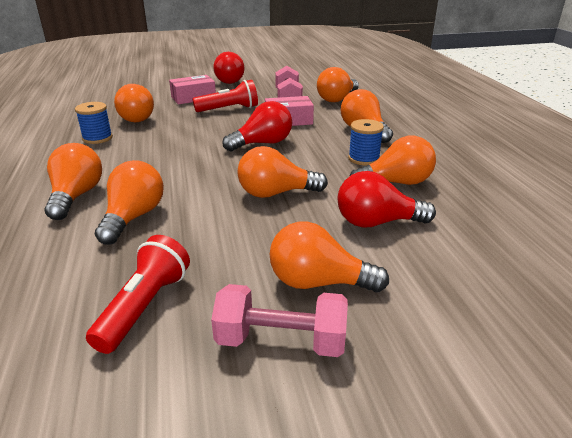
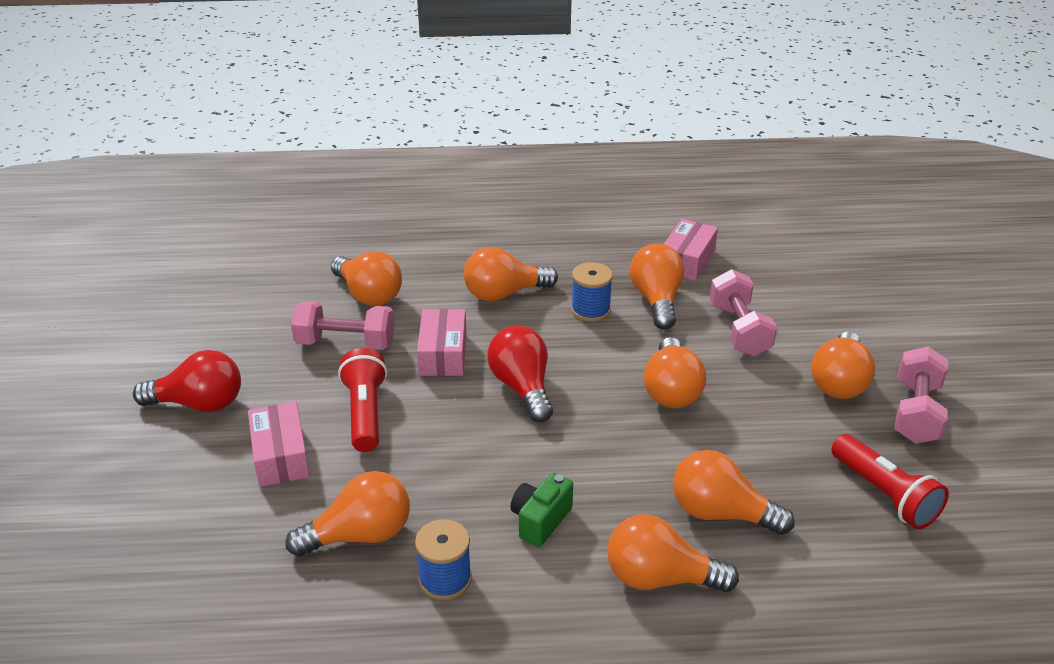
camera: 80 degrees left, 5 degrees up
red flashlight [86,235,190,354] -> red flashlight turned 150 degrees counterclockwise [831,434,949,529]
red light bulb [337,171,436,227] -> pink dumbbell [710,269,777,356]
none -> green camera [511,473,573,547]
none -> pink box [664,219,718,281]

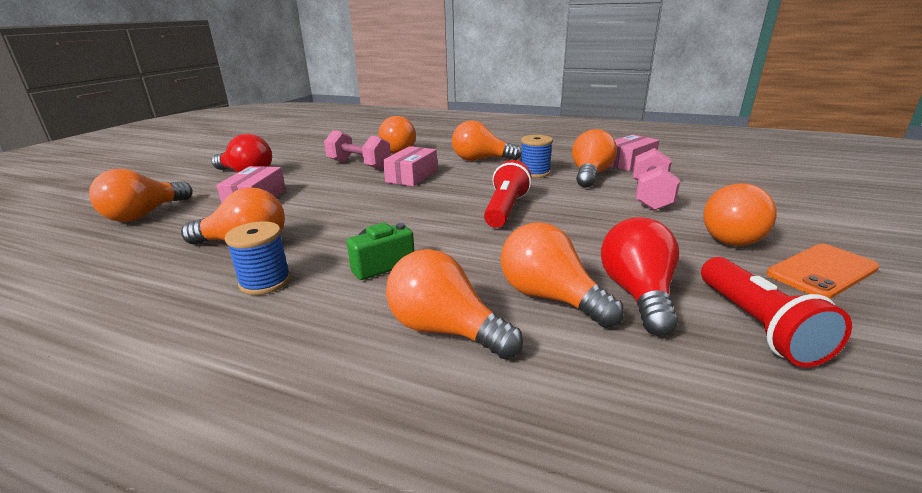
camera: 25 degrees right, 10 degrees down
red flashlight [338,348,387,452] -> red flashlight moved to [484,160,532,228]
red light bulb [487,326,553,422] -> red light bulb moved to [601,217,679,336]
orange light bulb [644,337,706,408] -> orange light bulb moved to [89,169,193,222]
pink dumbbell [895,346,948,444] -> orange phone [767,244,879,299]

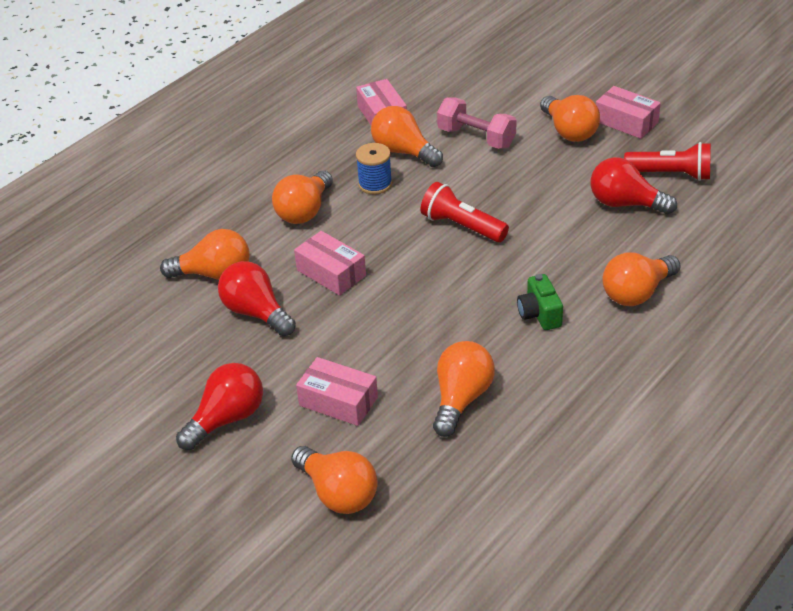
camera: 70 degrees left, 15 degrees up
blue spool [225,221,291,295] -> none
pink dumbbell [324,130,391,169] -> red light bulb [218,261,296,336]
orange light bulb [501,222,624,328] -> none
orange phone [767,244,879,299] -> pink box [596,86,661,139]

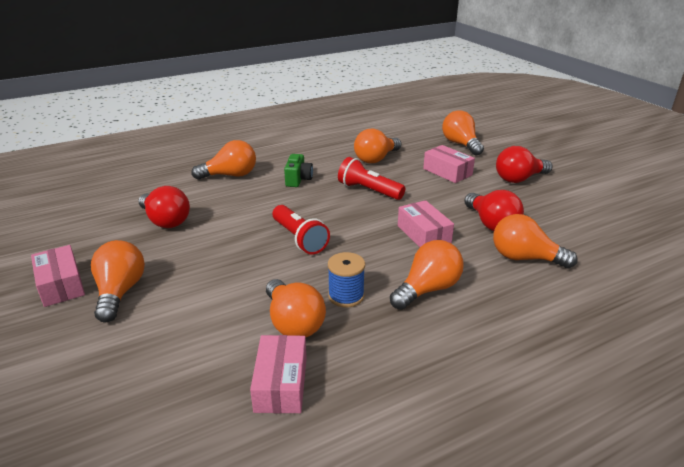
camera: 160 degrees left, 10 degrees down
pink dumbbell [437,97,516,149] -> none
red flashlight [624,142,711,181] -> red flashlight moved to [338,157,405,200]

